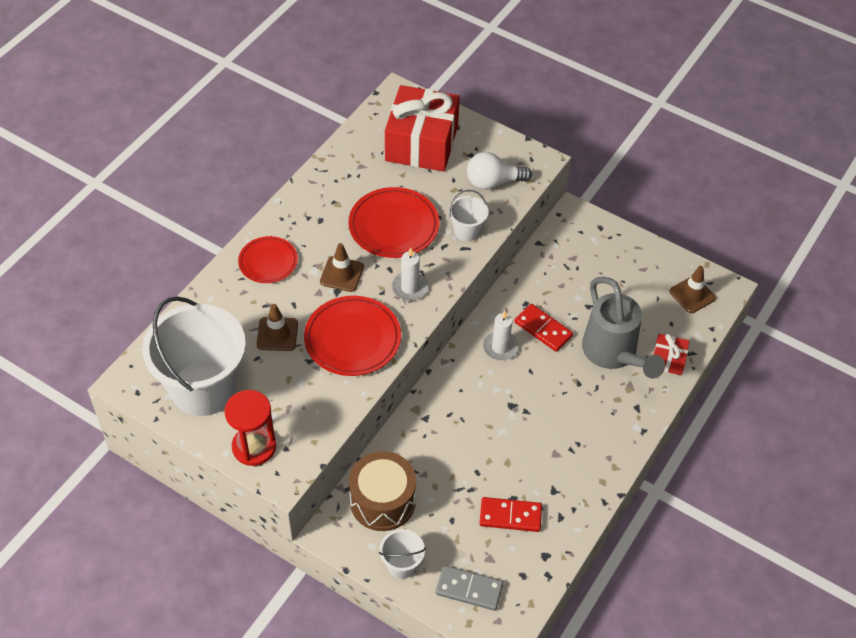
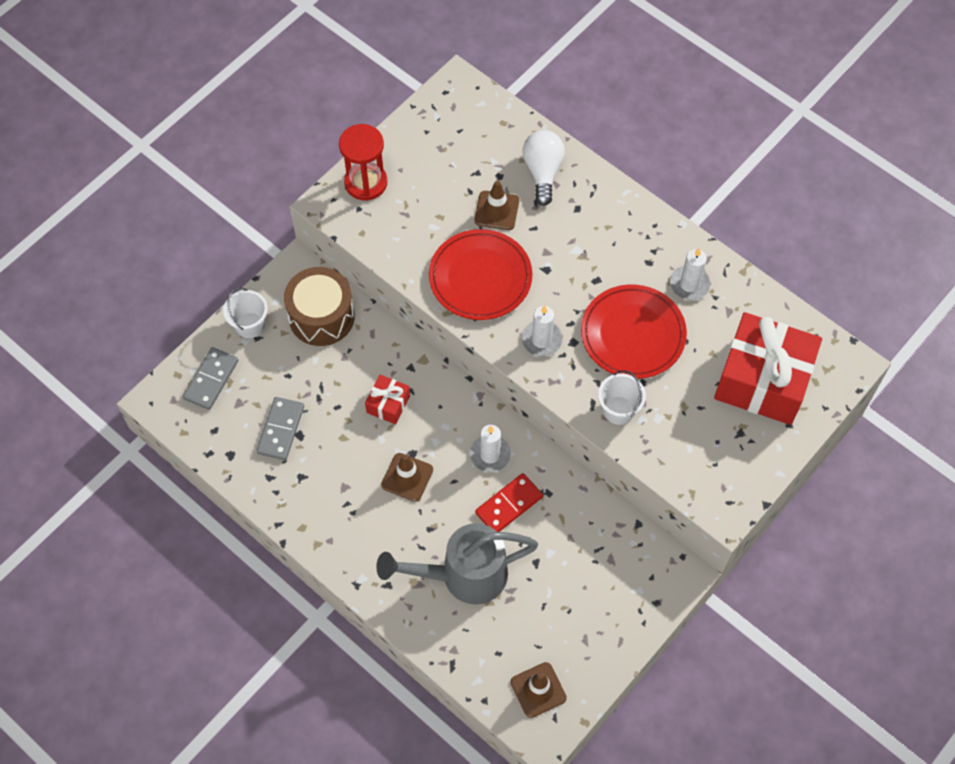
camera: 100 degrees right, 10 degrees up
white bucket [142,296,246,416] -> none
red plate [238,236,298,283] -> none
brown traffic cone [320,243,364,292] -> brown traffic cone moved to [381,453,433,502]
white light bulb [467,152,532,190] -> white light bulb moved to [523,130,565,206]
red domino [480,497,542,532] -> grey domino [256,397,304,460]
red gift [653,334,689,375] -> red gift moved to [365,375,410,424]
none -> white candle [670,248,711,300]

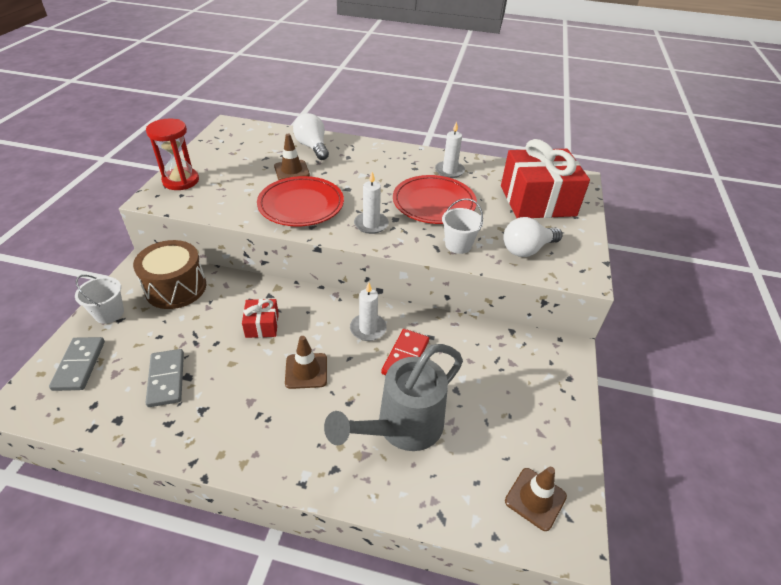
camera: 30 degrees left, 20 degrees down
none -> white light bulb [503,217,562,257]

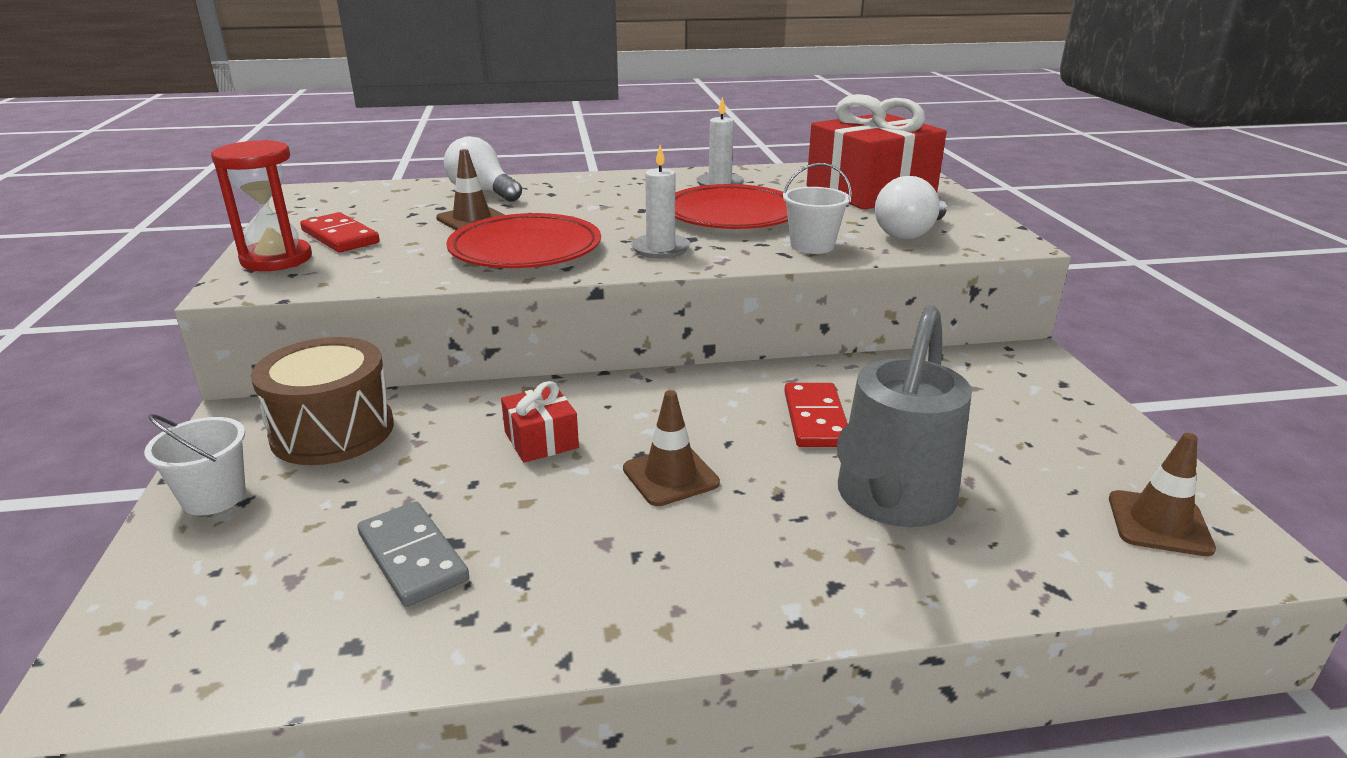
camera: 20 degrees left, 15 degrees down
grey domino [49,337,105,391] -> none
white candle [350,283,387,341] -> none
none -> red domino [300,212,380,252]

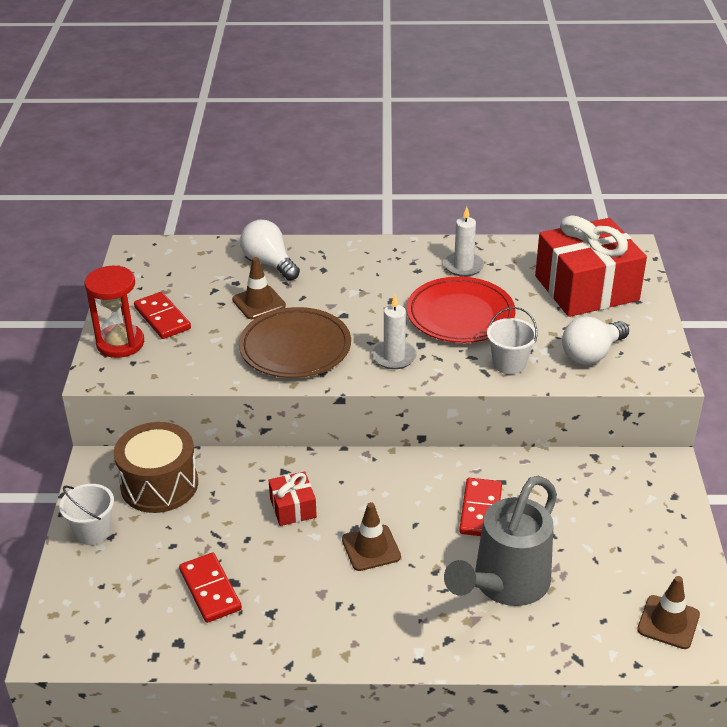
camera: 10 degrees right, 10 degrees up
grey domino [357,501,469,607] -> red domino [179,553,242,623]
red plate [446,213,601,268] -> brown plate [239,307,351,378]

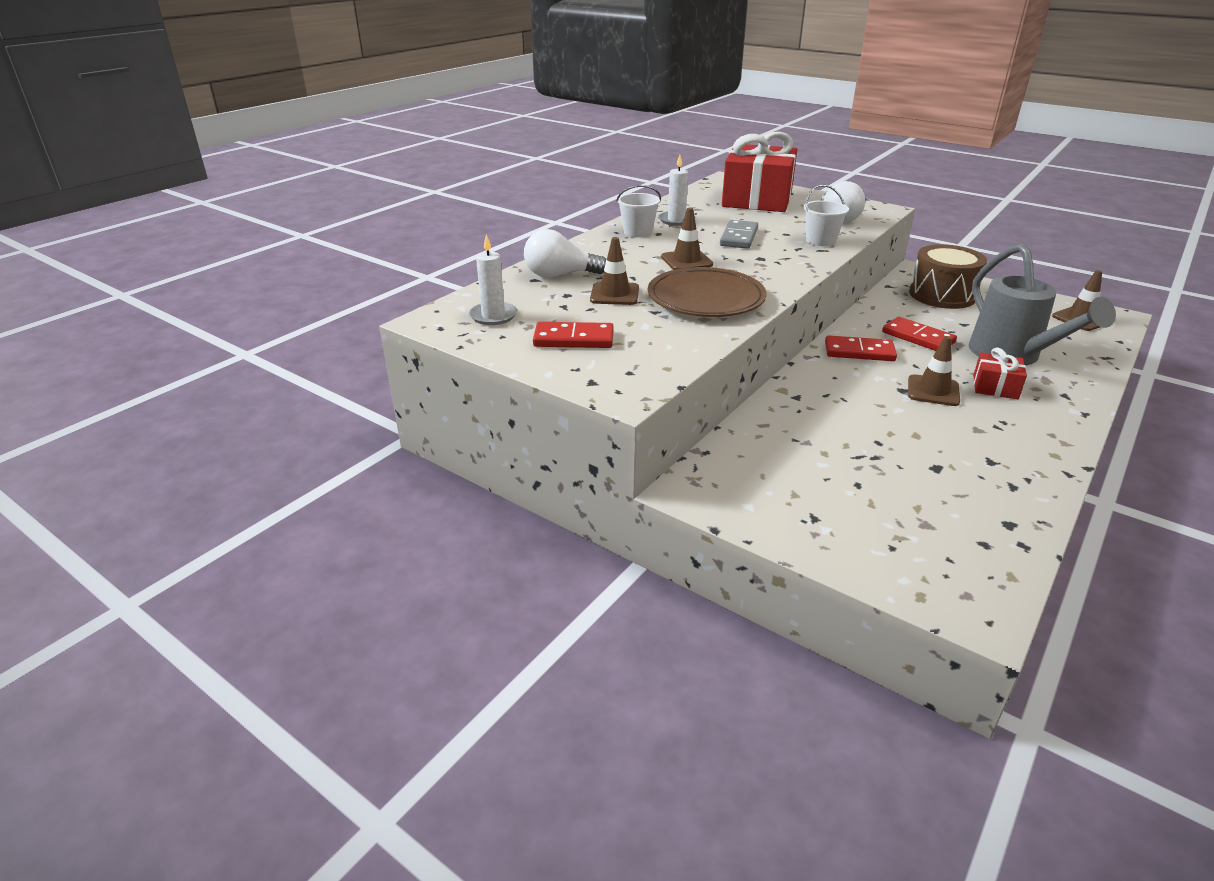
camera: 55 degrees left, 5 degrees down
white bucket [59,484,114,545] -> white bucket moved to [616,185,661,237]
red hourglass [85,265,144,358] -> none
brown drum [114,422,198,513] -> brown drum moved to [909,244,987,309]
red domino [179,553,242,623] -> red domino moved to [825,335,897,361]
red gift [269,471,317,526] -> red gift moved to [973,347,1027,399]
white candle [372,295,417,369] -> white candle moved to [469,234,517,325]
red plate [406,276,515,343] -> grey domino [720,220,758,249]
none -> brown traffic cone [661,208,713,270]

